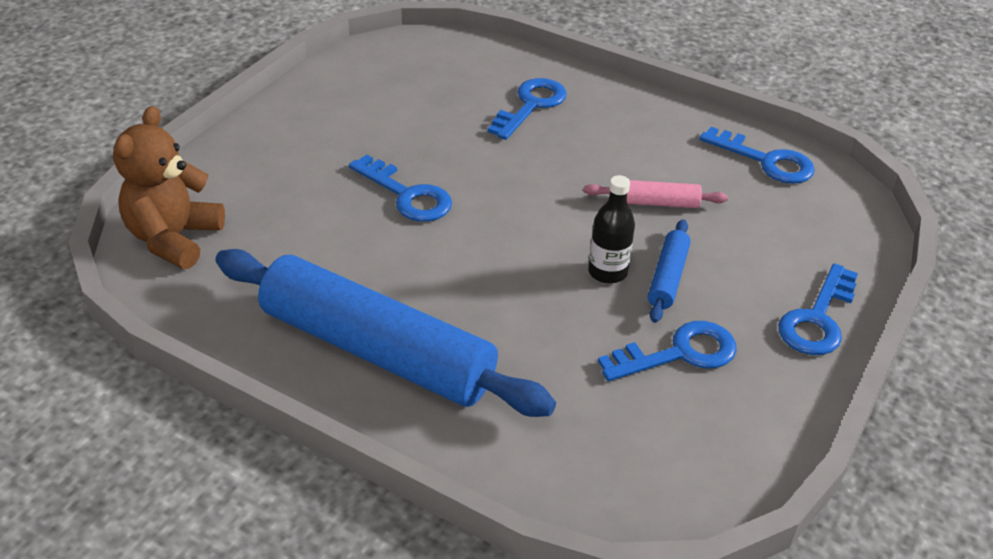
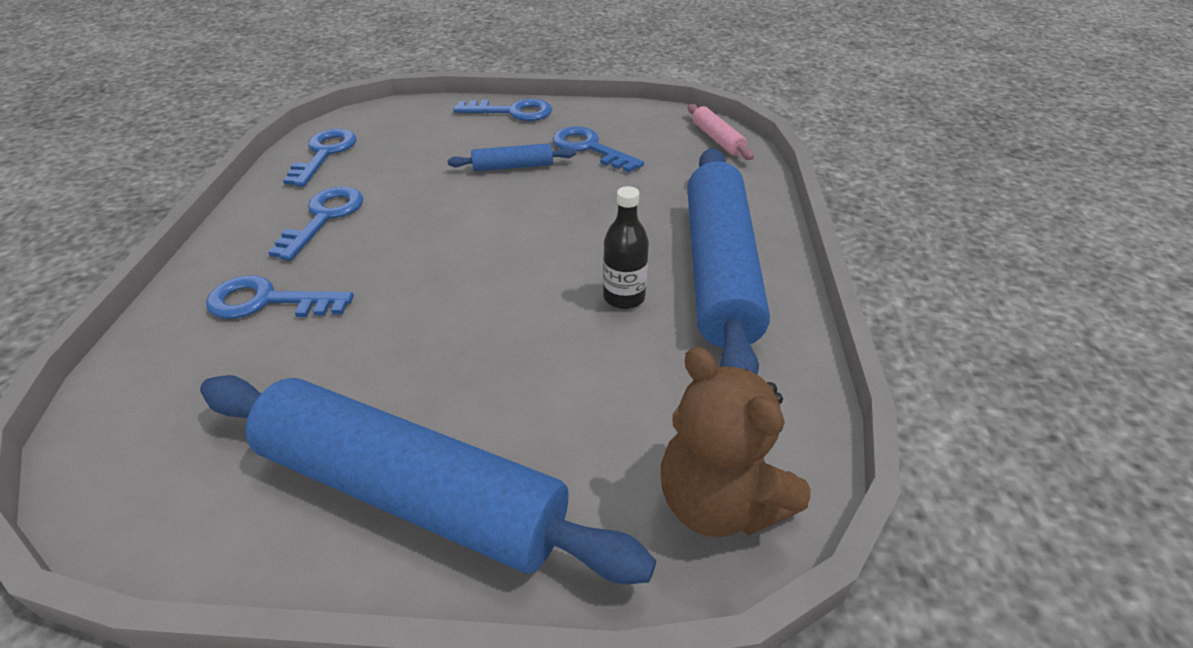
camera: 115 degrees left, 0 degrees up
brown teddy bear [113,106,225,269] -> brown teddy bear turned 60 degrees clockwise [661,347,811,537]
blue key [349,155,452,222] -> blue key moved to [268,187,363,261]
pink rolling pin [583,180,728,208] -> pink rolling pin moved to [688,104,754,160]
black bottle [588,175,635,284] -> black bottle moved to [603,186,649,309]
none -> blue rolling pin [200,375,656,584]

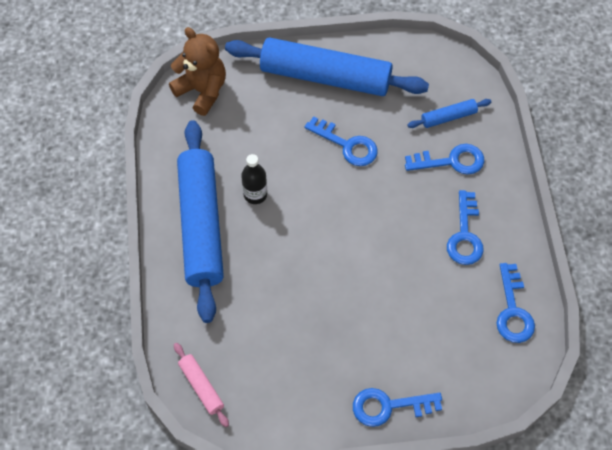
camera: 170 degrees right, 20 degrees up
blue rolling pin [447,143,576,171] -> blue rolling pin moved to [407,99,491,128]
blue key [553,126,644,173] -> blue key moved to [304,116,378,166]

